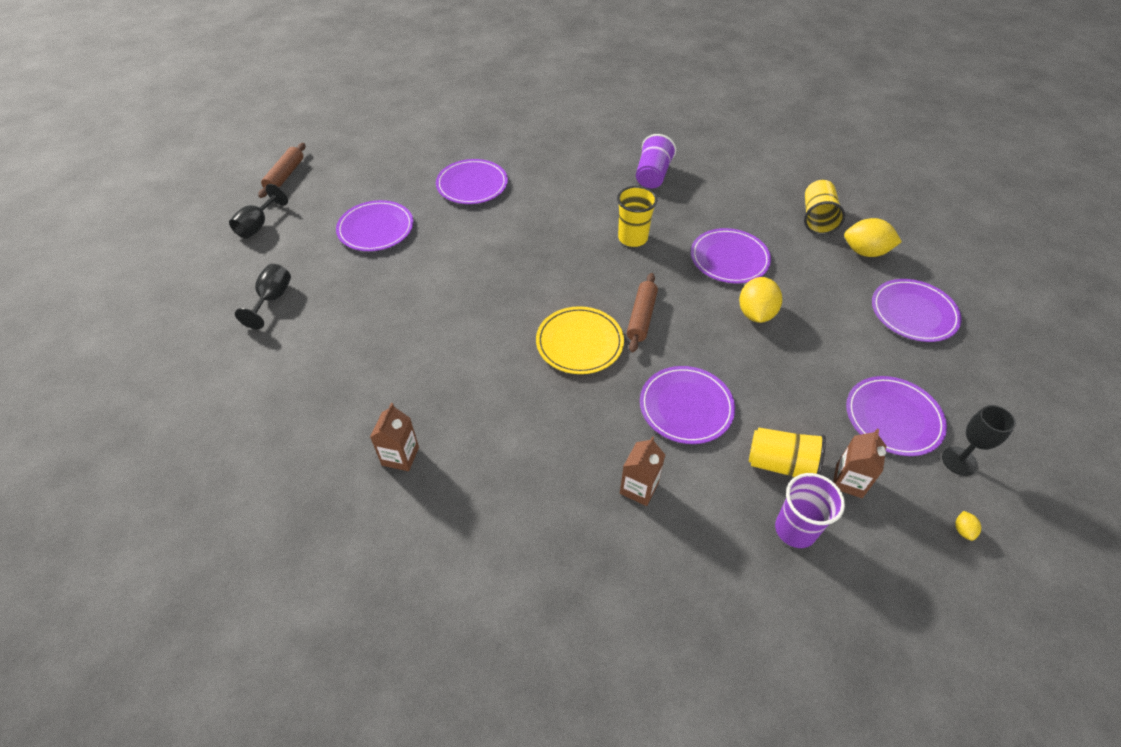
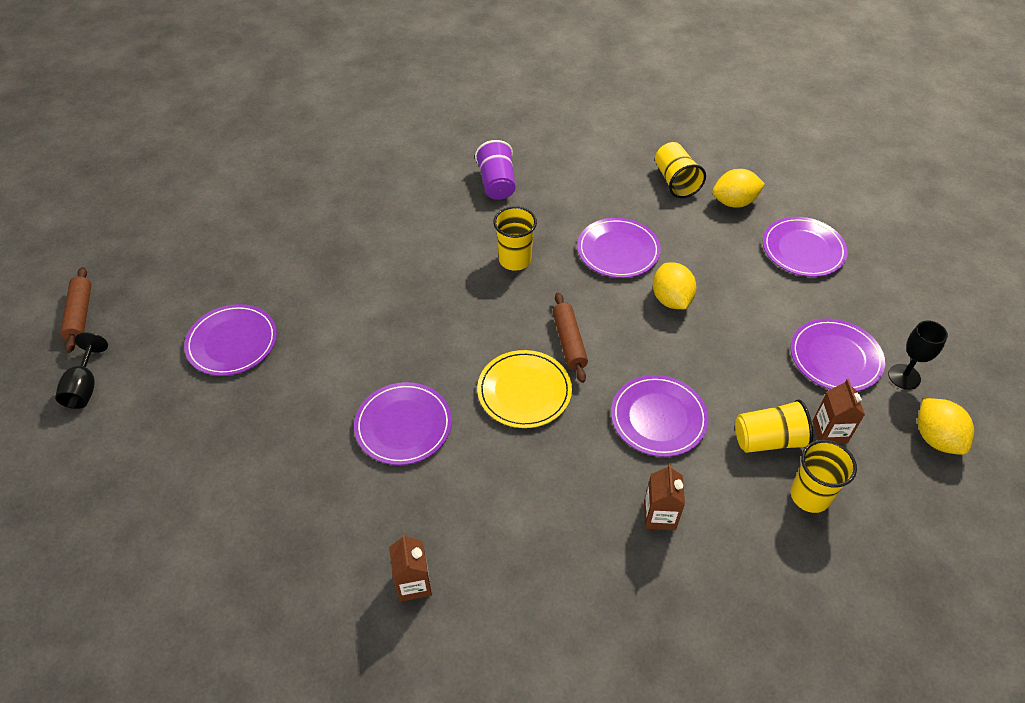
camera: 25 degrees left, 0 degrees up
black goblet [235,264,291,329] -> none
purple plate [436,159,508,204] -> purple plate moved to [354,382,452,465]
purple cup [775,473,845,548] -> yellow cup [791,440,857,513]
yellow lemon [955,511,981,541] -> yellow lemon [918,398,974,455], size x2.33

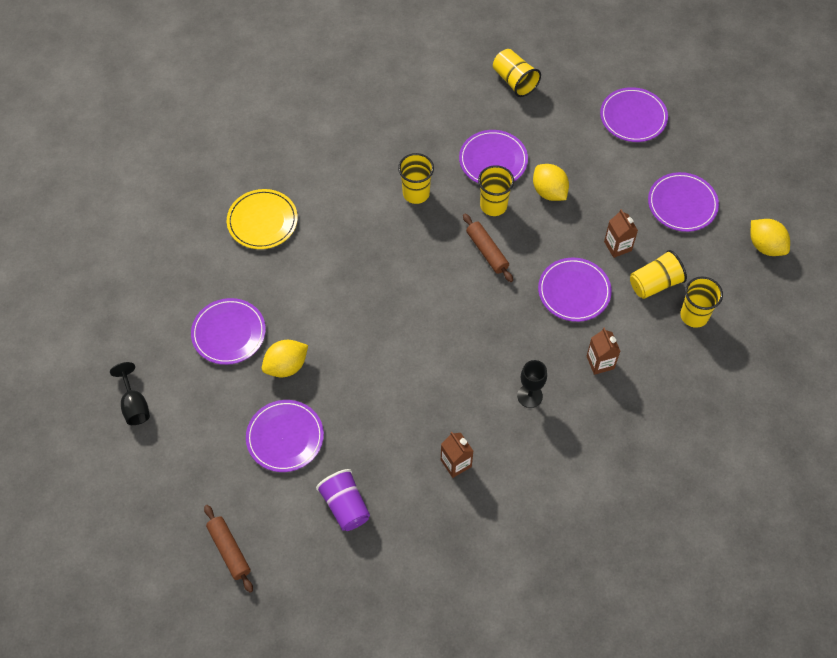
camera: 20 degrees left, 10 degrees up
brown rolling pin [60,267,91,353] -> brown rolling pin moved to [204,505,253,593]
purple plate [354,382,452,465] -> purple plate moved to [246,400,324,472]
purple cup [475,140,516,200] -> purple cup moved to [316,469,370,531]
yellow plate [477,350,572,428] -> yellow plate moved to [227,189,298,249]
yellow lemon [712,169,765,208] -> yellow lemon moved to [262,340,308,377]
brown carton [812,379,865,444] -> brown carton moved to [604,209,638,258]
black goblet [888,321,948,390] -> black goblet moved to [517,360,547,408]
none -> yellow cup [478,165,514,216]

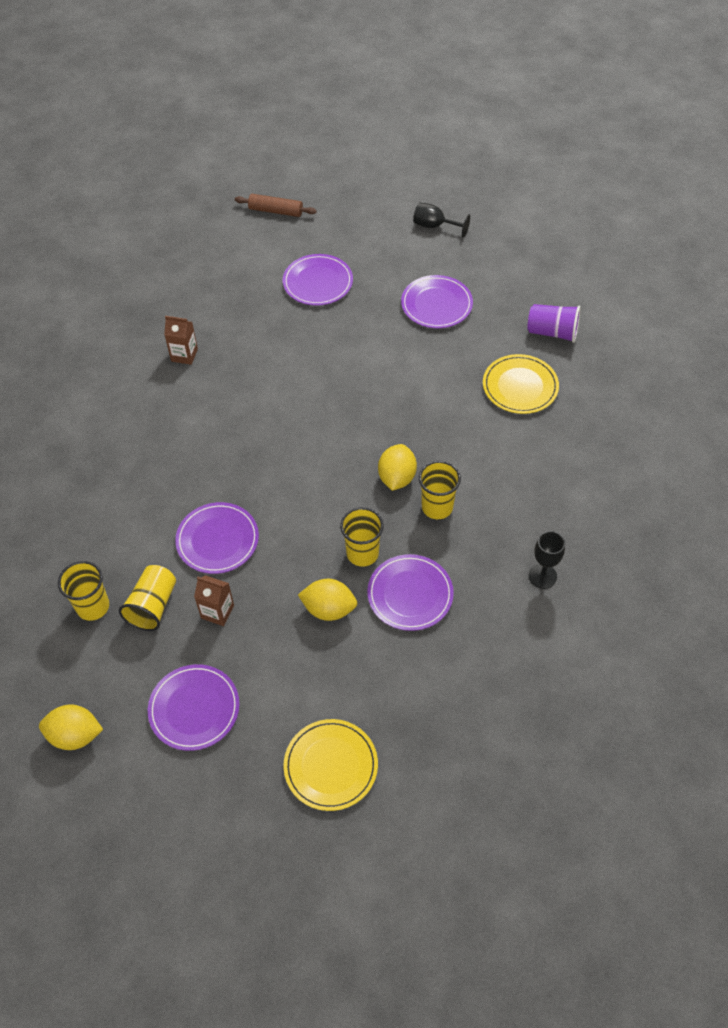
camera: 135 degrees right, 5 degrees down
yellow lemon [262,340,308,377] -> yellow lemon moved to [378,444,417,491]
purple cup [316,469,370,531] -> purple cup moved to [527,304,581,343]
brown rolling pin [463,214,513,282] -> none
yellow cup [493,49,541,97] -> none
black goblet [517,360,547,408] -> black goblet moved to [529,531,565,589]
brown carton [586,327,620,375] -> none
purple plate [600,87,668,142] -> yellow plate [284,719,378,811]

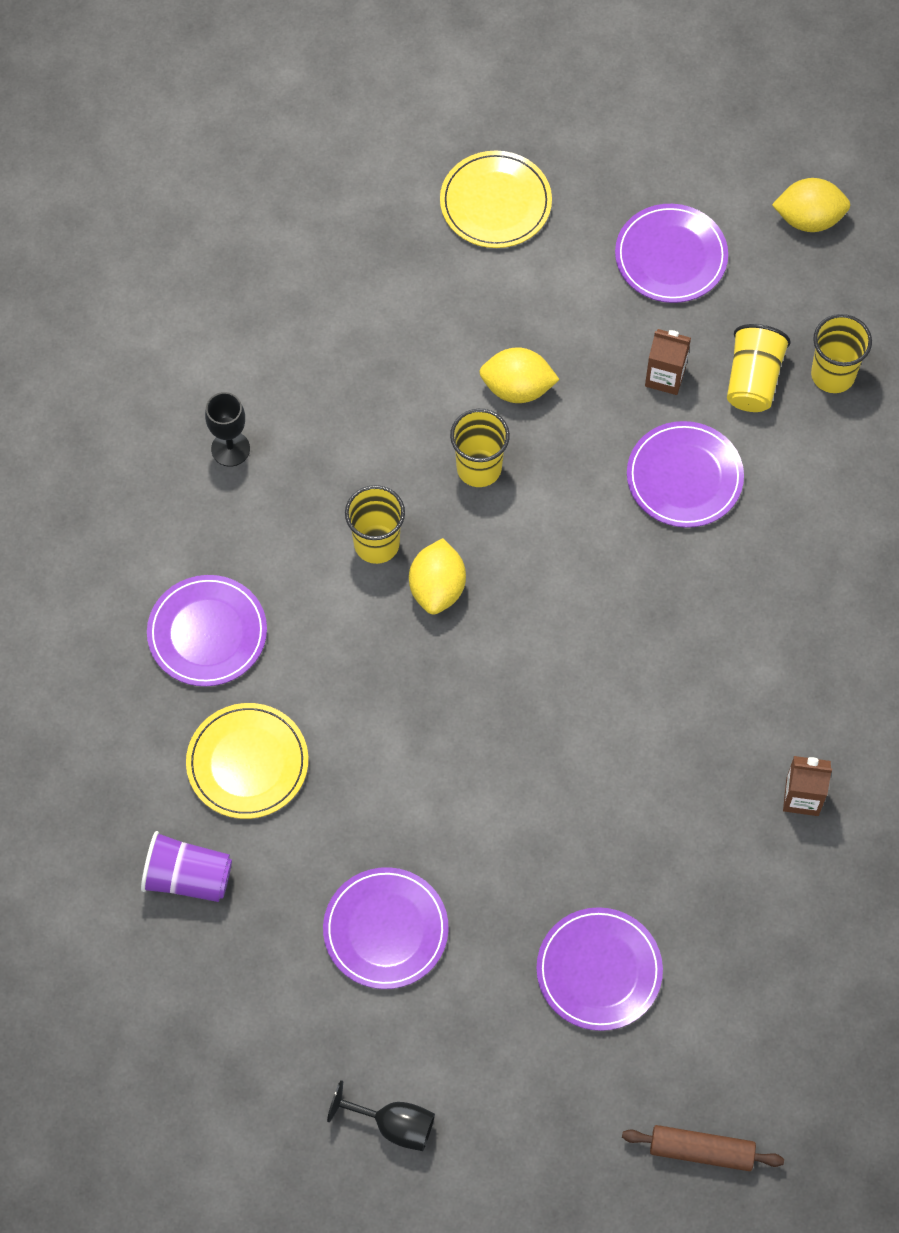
camera: 175 degrees right, 10 degrees up
purple plate [367,554,454,631] -> purple plate moved to [147,575,267,686]

